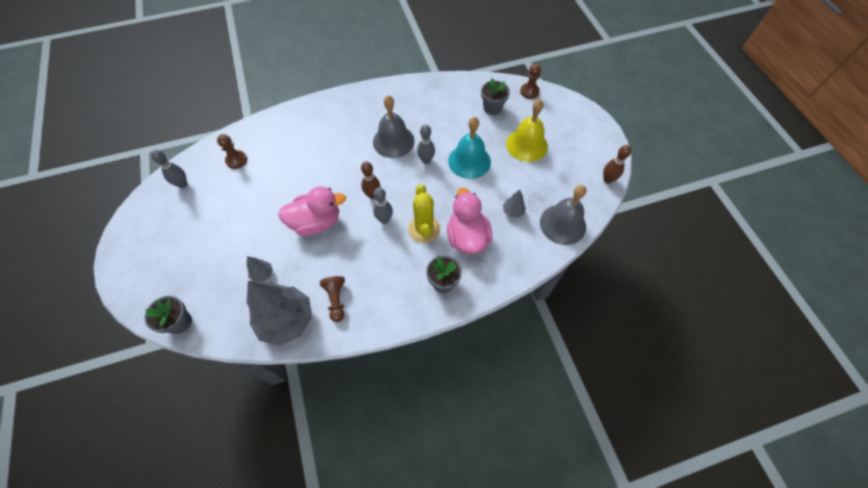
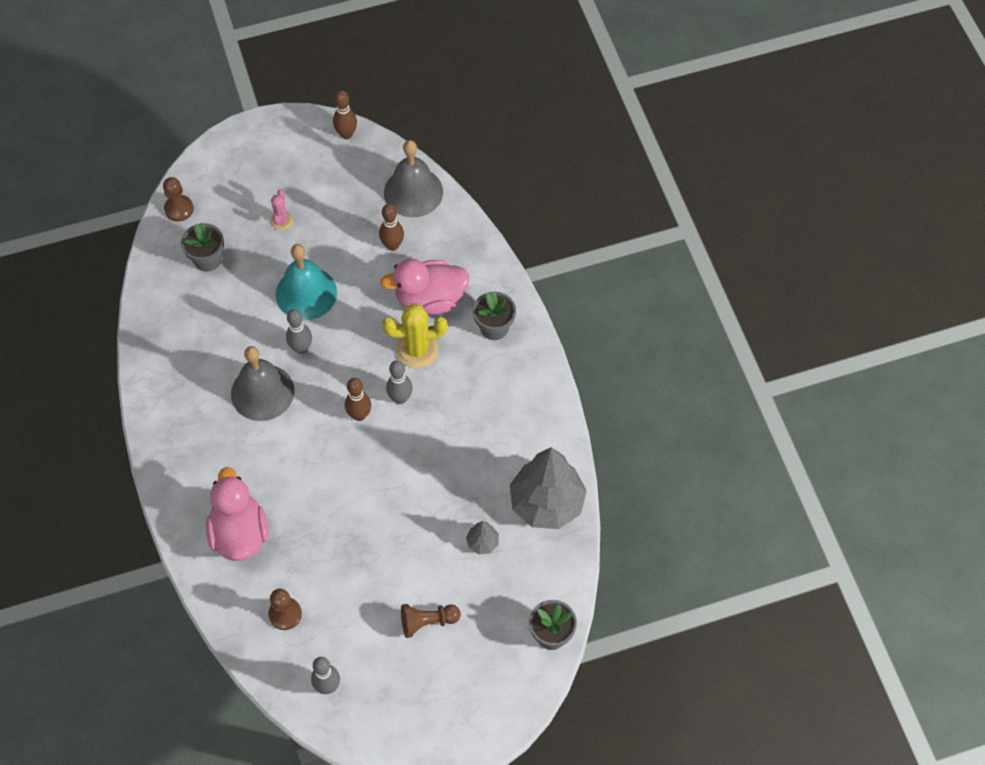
camera: 90 degrees left, 0 degrees up
pink duck [278,186,346,236] -> pink duck moved to [206,467,268,561]
brown pawn [320,276,345,322] -> brown pawn moved to [401,604,461,638]
grey tree [503,190,526,218] -> brown bowling pin [379,204,404,251]
yellow bell [506,99,548,162] -> pink cactus [270,189,293,231]

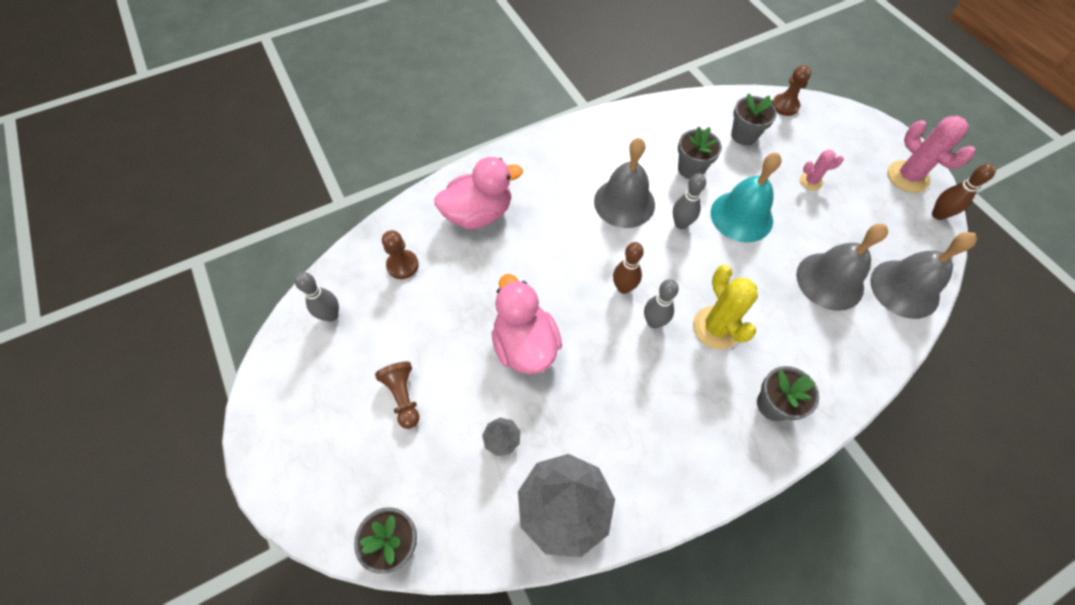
camera: 80 degrees right, 0 degrees up
brown bowling pin [379,204,404,251] -> grey bell [796,224,888,311]
pink duck [380,259,469,315] -> pink duck moved to [492,274,562,375]
none -> grey flower pot [678,126,722,179]
none -> pink cactus [887,116,975,193]

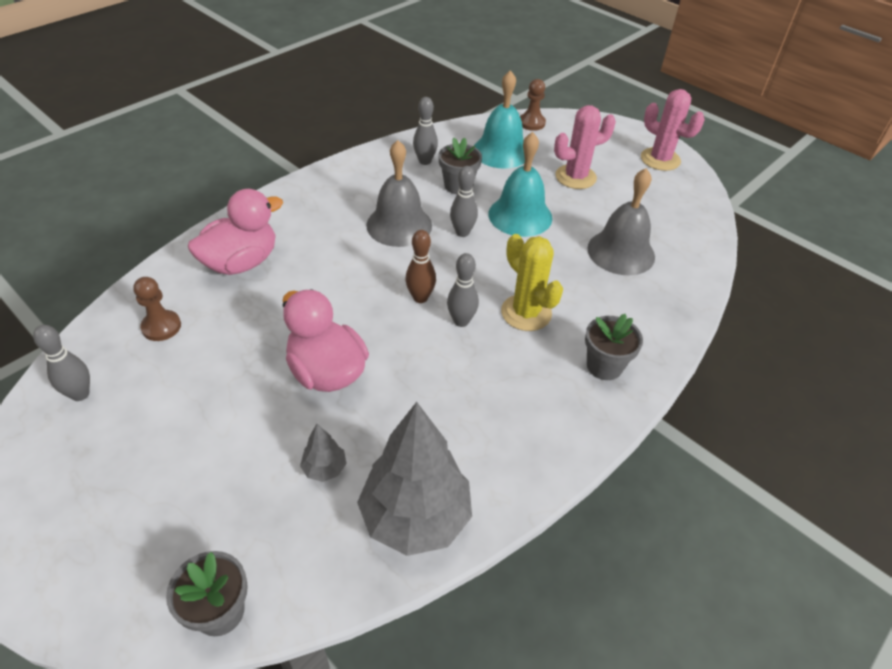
camera: 20 degrees left, 15 degrees down
brown pawn [375,362,420,429] -> none
grey flower pot [731,93,777,145] -> turquoise bell [474,70,525,169]
pink cactus [800,150,844,190] -> pink cactus [554,105,616,189], size x1.81
grey bell [870,232,977,319] -> none
brown bowling pin [932,164,996,220] -> none
none -> grey bowling pin [413,97,438,165]

